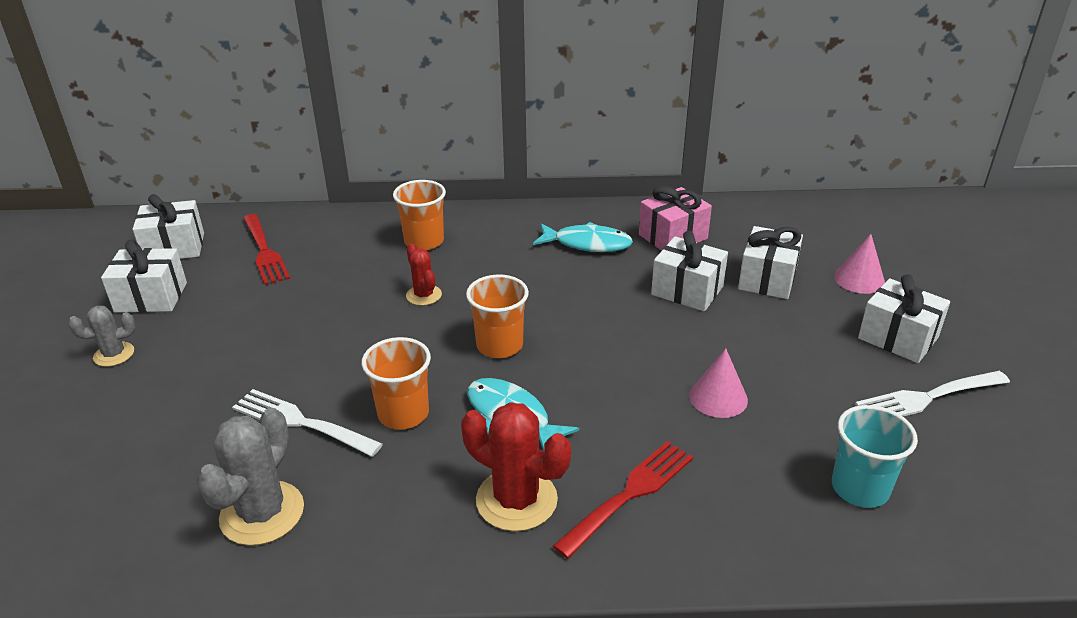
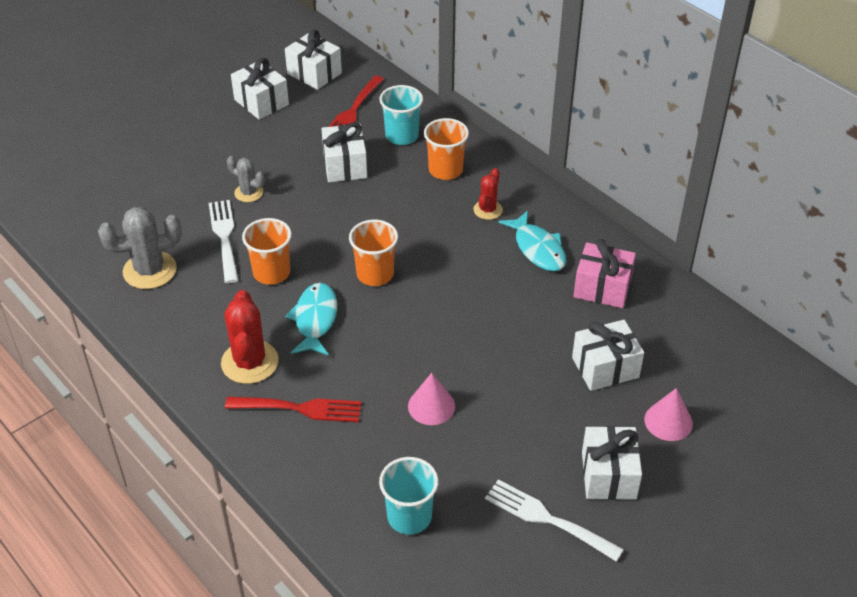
camera: 50 degrees right, 10 degrees up
grey cactus [68,306,135,367] -> grey cactus moved to [227,156,265,202]
red cactus [406,243,442,306] -> red cactus moved to [474,168,503,220]
white gift [651,231,728,311] -> white gift moved to [322,122,367,182]
none -> turquoise cup [379,85,423,145]

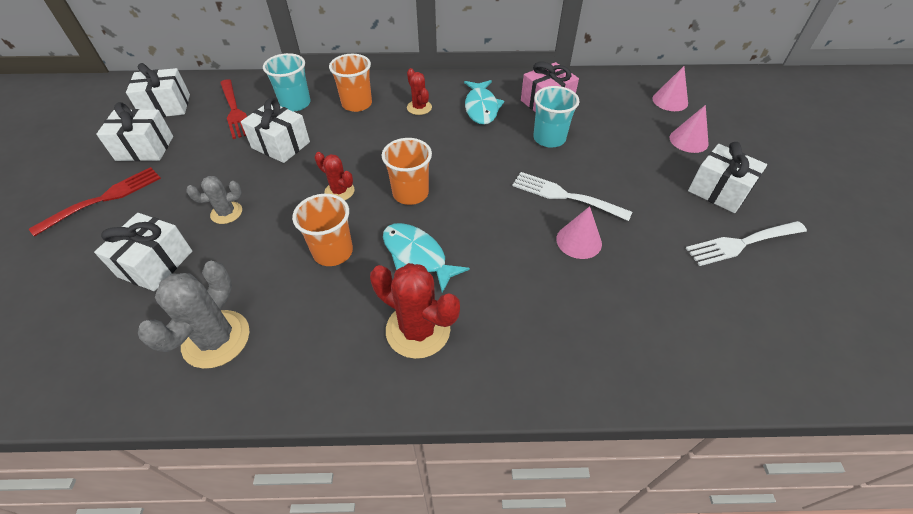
camera: 50 degrees left, 5 degrees up
white fork [209,200,239,283] -> white fork moved to [512,172,632,221]
red fork [225,397,362,422] -> red fork moved to [29,167,161,237]
turquoise cup [379,457,439,535] -> turquoise cup moved to [533,86,580,148]
turquoise fish [499,210,566,271] -> turquoise fish turned 75 degrees clockwise [464,80,504,125]
white gift [572,320,644,391] -> white gift moved to [94,213,192,291]
none -> red cactus [315,152,354,200]
none -> pink cone [652,66,688,111]

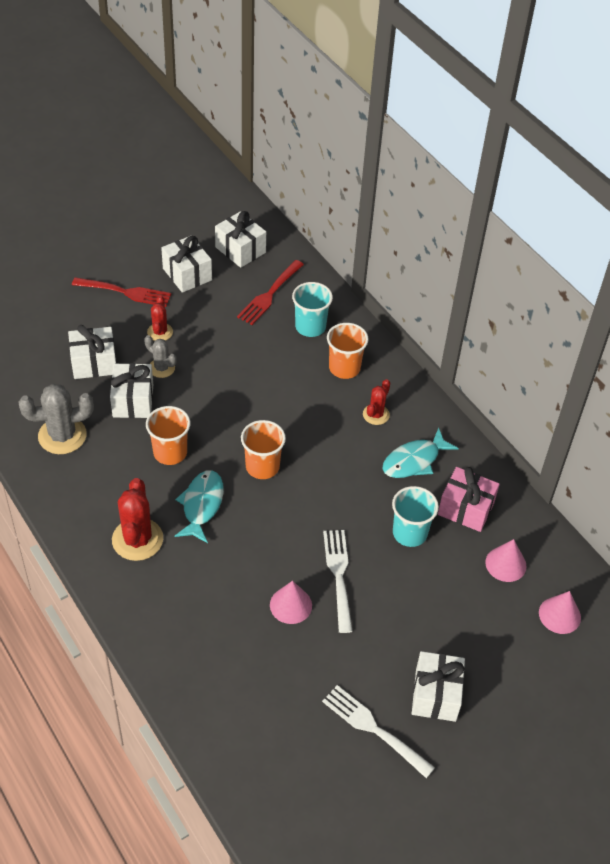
camera: 55 degrees right, 0 degrees up
white gift [241,98,310,163] -> white gift moved to [110,363,153,418]
red cactus [315,152,354,200] -> red cactus moved to [147,296,173,341]
pink cone [670,105,709,153] -> pink cone moved to [485,539,527,582]

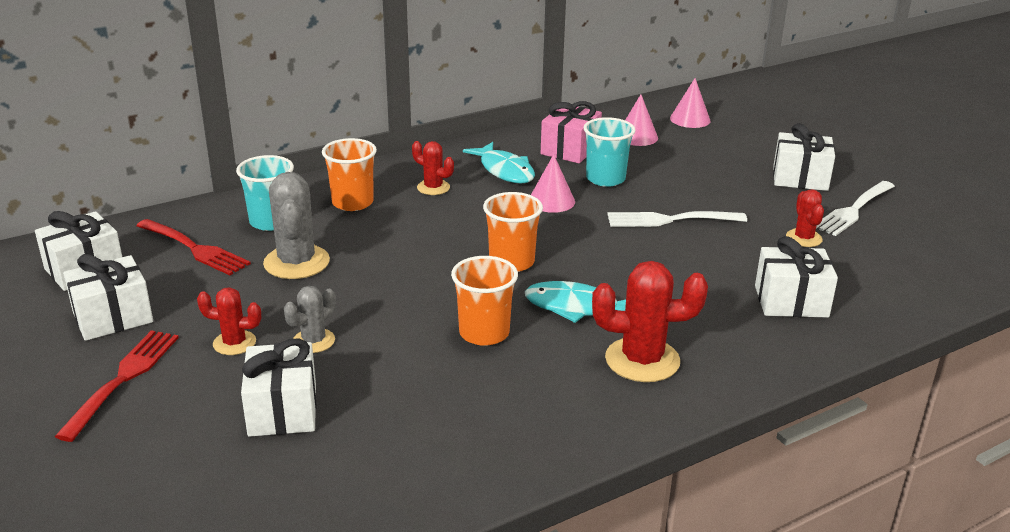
camera: 85 degrees left, 20 degrees down
grey cactus [19,384,94,454] -> grey cactus moved to [263,172,330,279]
white gift [110,363,153,418] -> white gift moved to [755,236,838,318]
pink cone [270,581,312,624] -> pink cone moved to [531,154,575,213]
none -> red cactus [786,189,824,247]

